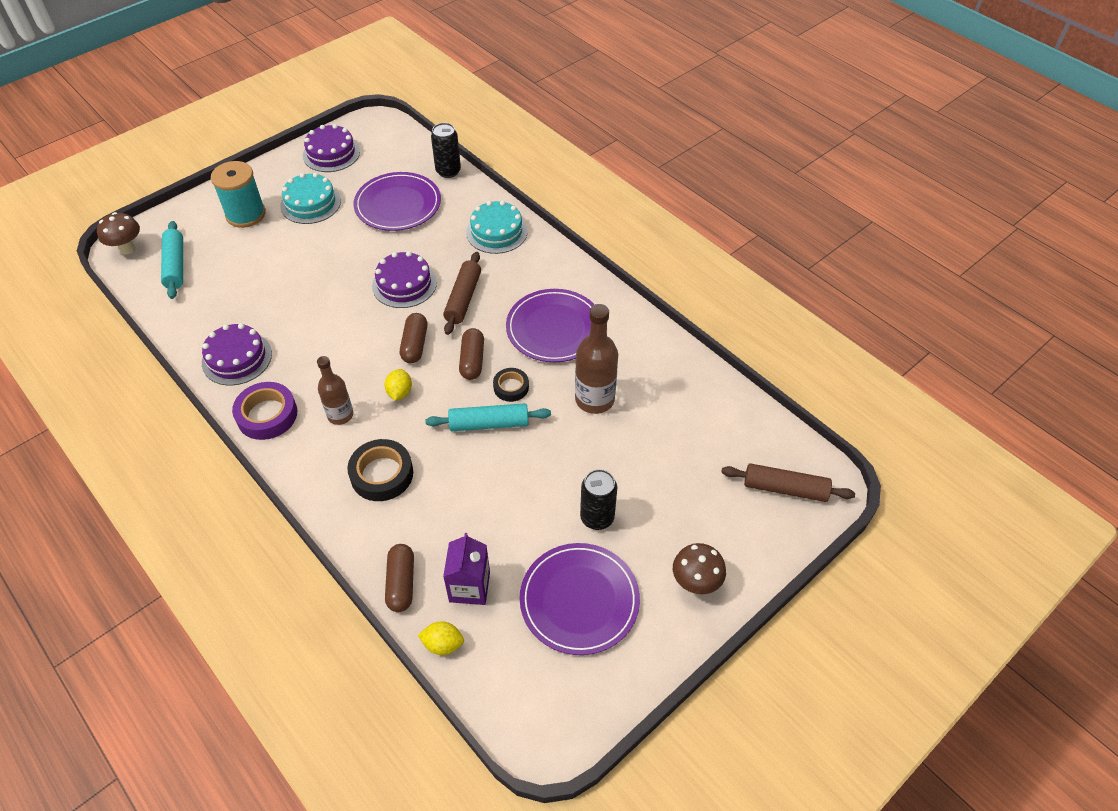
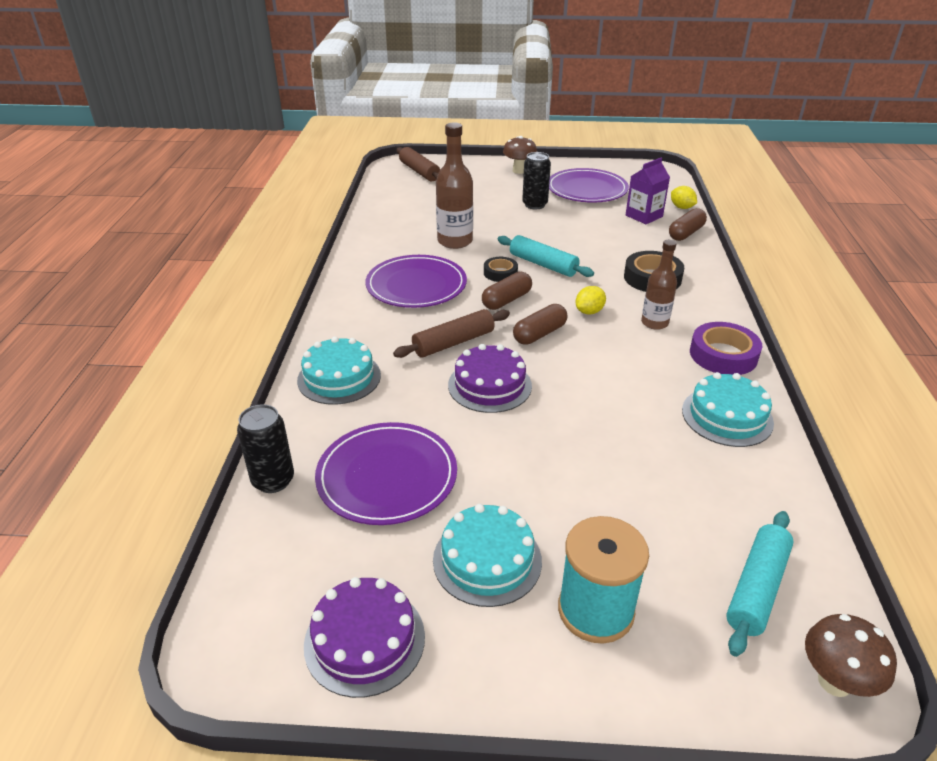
camera: 135 degrees left, 15 degrees down
purple cake [202,323,272,385] -> turquoise cake [682,372,774,447]

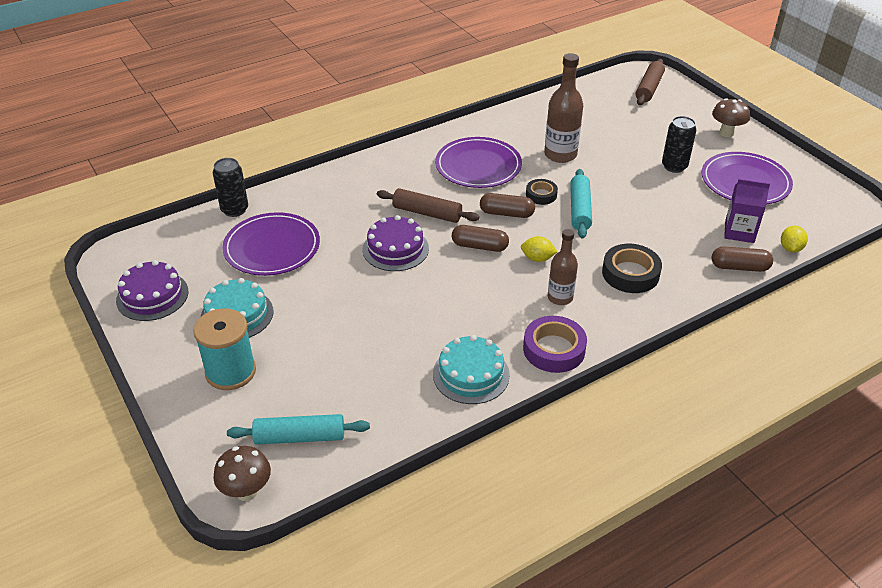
camera: 55 degrees right, 5 degrees up
turquoise cake [297,336,381,405] -> none

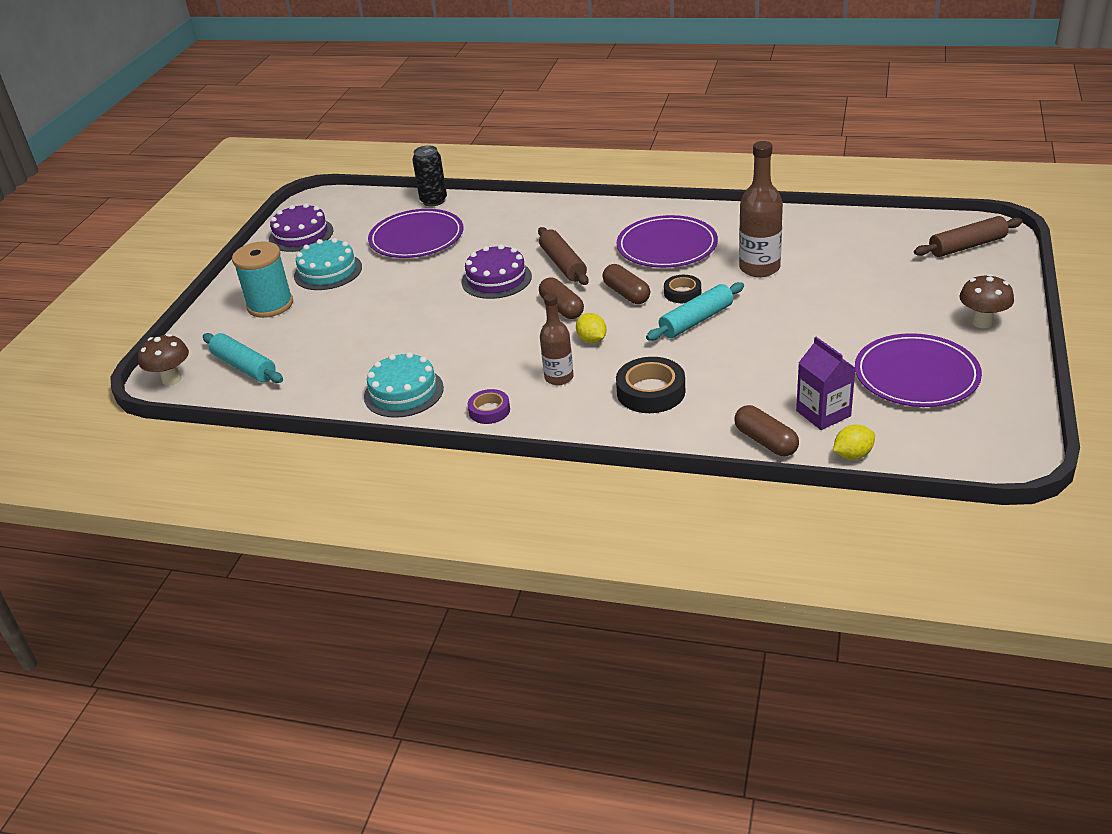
camera: 50 degrees right, 5 degrees down
purple tape [523,316,587,373] -> purple tape [468,389,510,424], size x0.61
black can [662,116,696,173] -> none

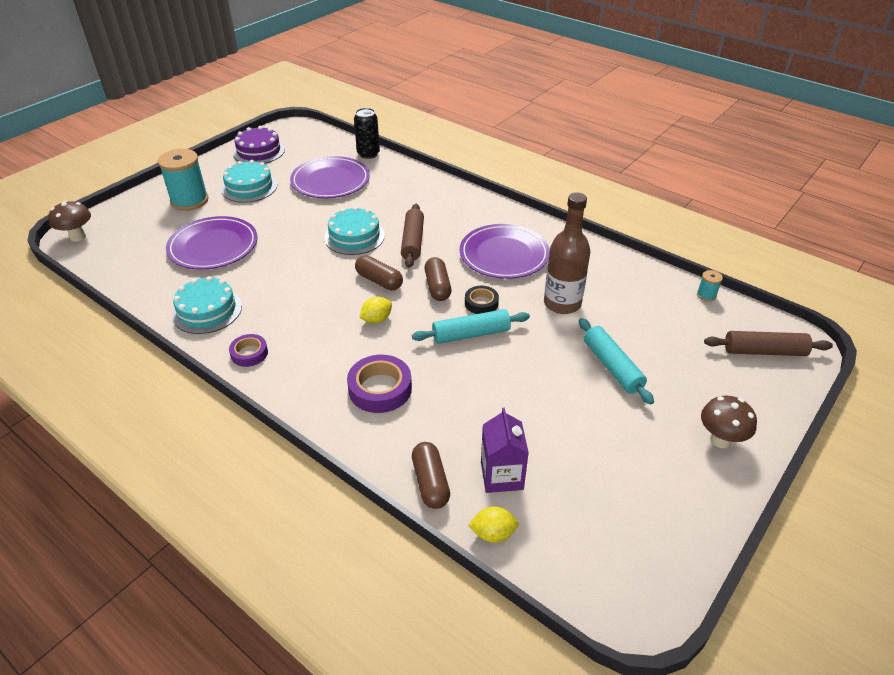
camera: 20 degrees right, 5 degrees up
turquoise rolling pin [203,333,283,383] -> turquoise rolling pin moved to [579,318,654,405]
purple cake [461,244,532,299] -> turquoise cake [324,206,385,255]
brown capsule [539,277,584,319] -> brown capsule turned 45 degrees counterclockwise [355,255,403,290]
brown bottle [540,293,574,385] -> none
yellow lemon [576,313,607,343] -> yellow lemon turned 60 degrees clockwise [359,296,392,323]
black tape [616,357,685,413] -> purple tape [347,355,412,413]
purple plate [855,333,982,407] -> purple plate moved to [166,216,258,270]
none -> turquoise spool [697,270,723,302]

